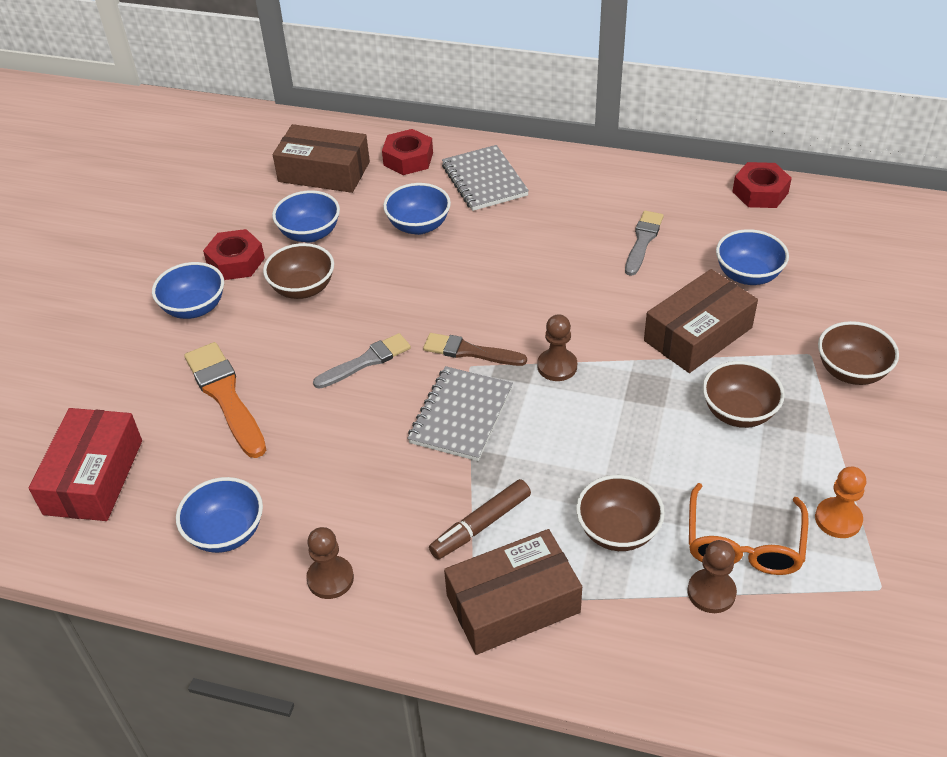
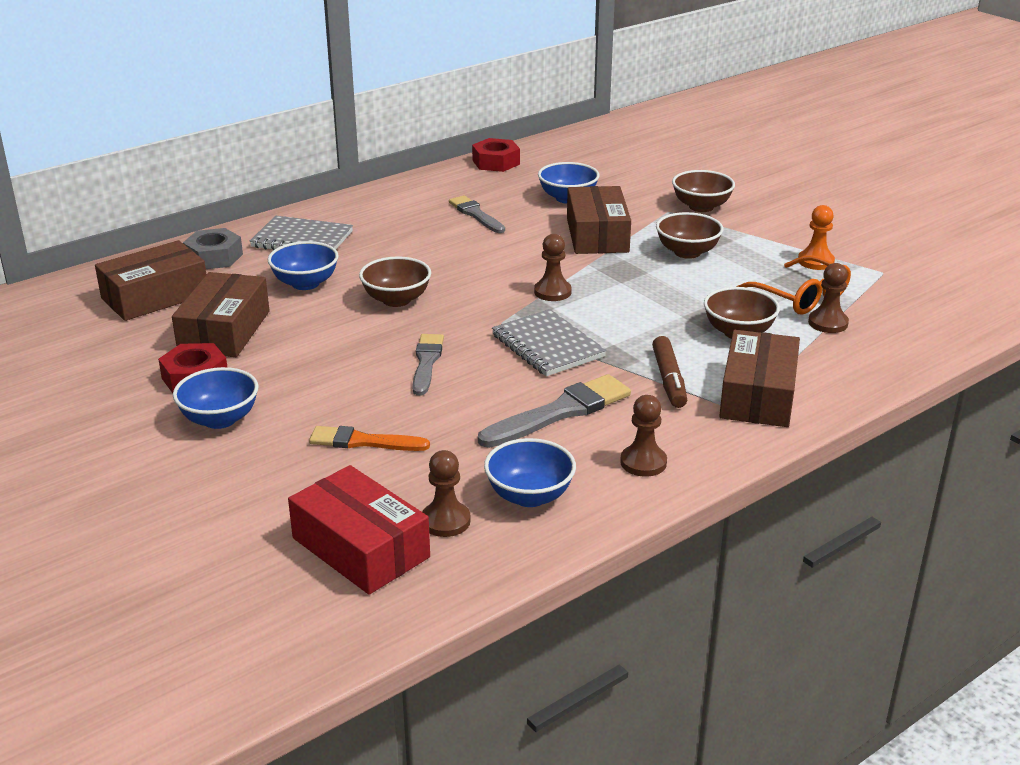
camera: 55 degrees left, 15 degrees down
orange brush [184,342,266,458] -> orange brush [309,426,430,451], size x0.66
brown bowl [263,243,334,299] -> brown bowl moved to [359,256,431,307]
blue bowl [272,190,340,242] -> brown box [172,272,270,357]
red nut [382,129,433,175] -> grey nut [183,228,243,269]
brown brush [423,333,527,366] -> none
none -> brown pawn [422,450,471,537]
none -> grey brush [478,374,631,448]

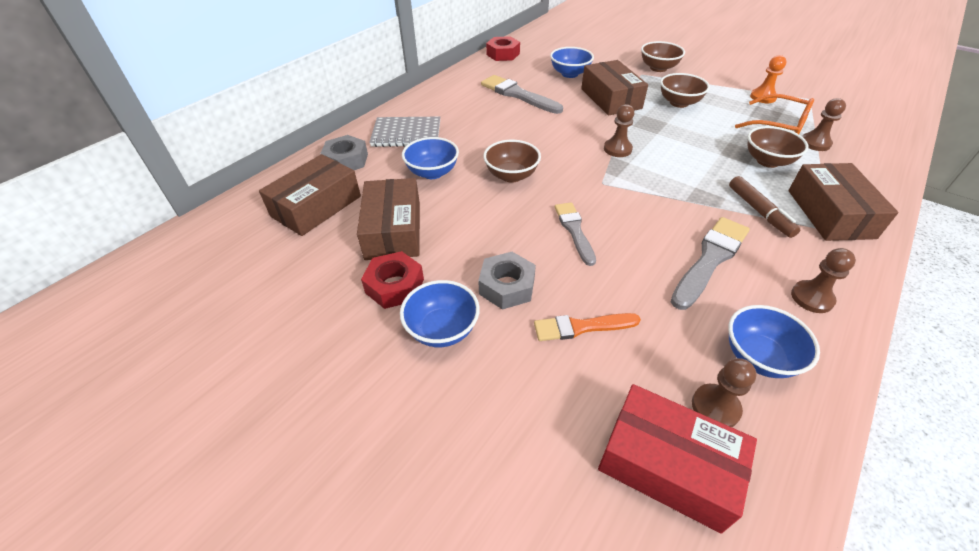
camera: 15 degrees left, 15 degrees up
grey brush [449,195,505,233] -> grey brush [481,75,563,114], size x1.51
grey notebook [492,309,607,376] -> none
none -> grey nut [478,252,536,309]

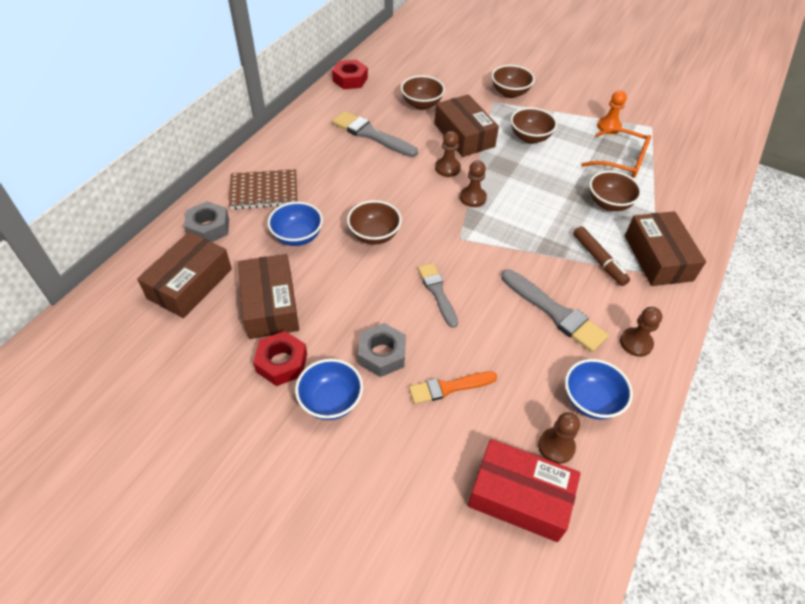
camera: 10 degrees left, 5 degrees up
grey notebook [369,117,440,147] -> brown notebook [229,169,298,210]
blue bowl [550,47,594,78] -> brown bowl [401,75,445,110]
grey brush [671,217,750,310] -> grey brush turned 105 degrees clockwise [501,269,609,352]
brown pawn [802,98,846,151] -> brown pawn moved to [435,131,461,177]

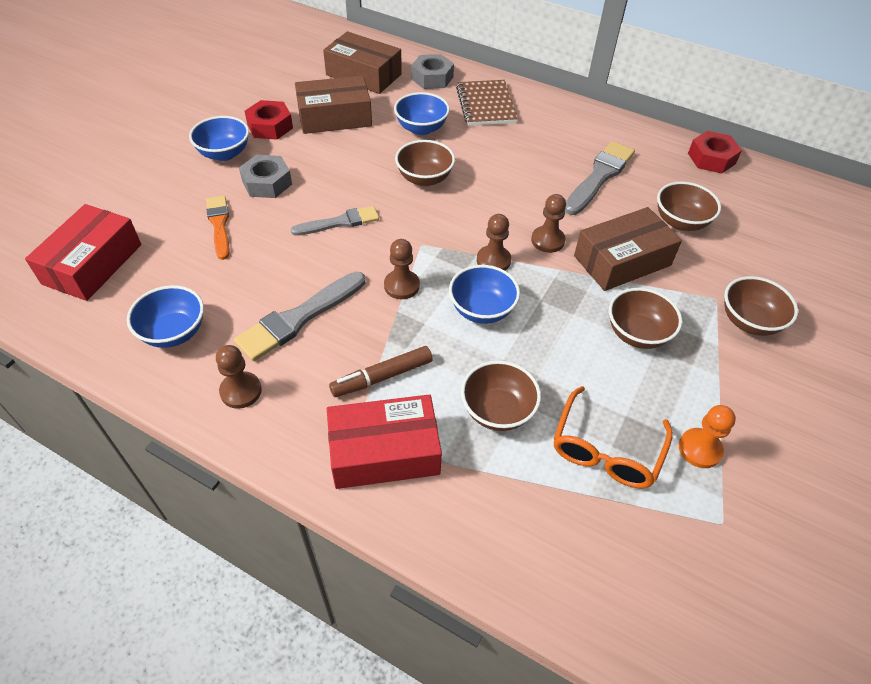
camera: 90 degrees right, 0 degrees up
brown pawn [538,412,580,464] -> brown pawn moved to [384,239,420,299]
brown box [625,211,706,286] -> red box [327,395,442,489]
none -> blue bowl [449,265,520,324]

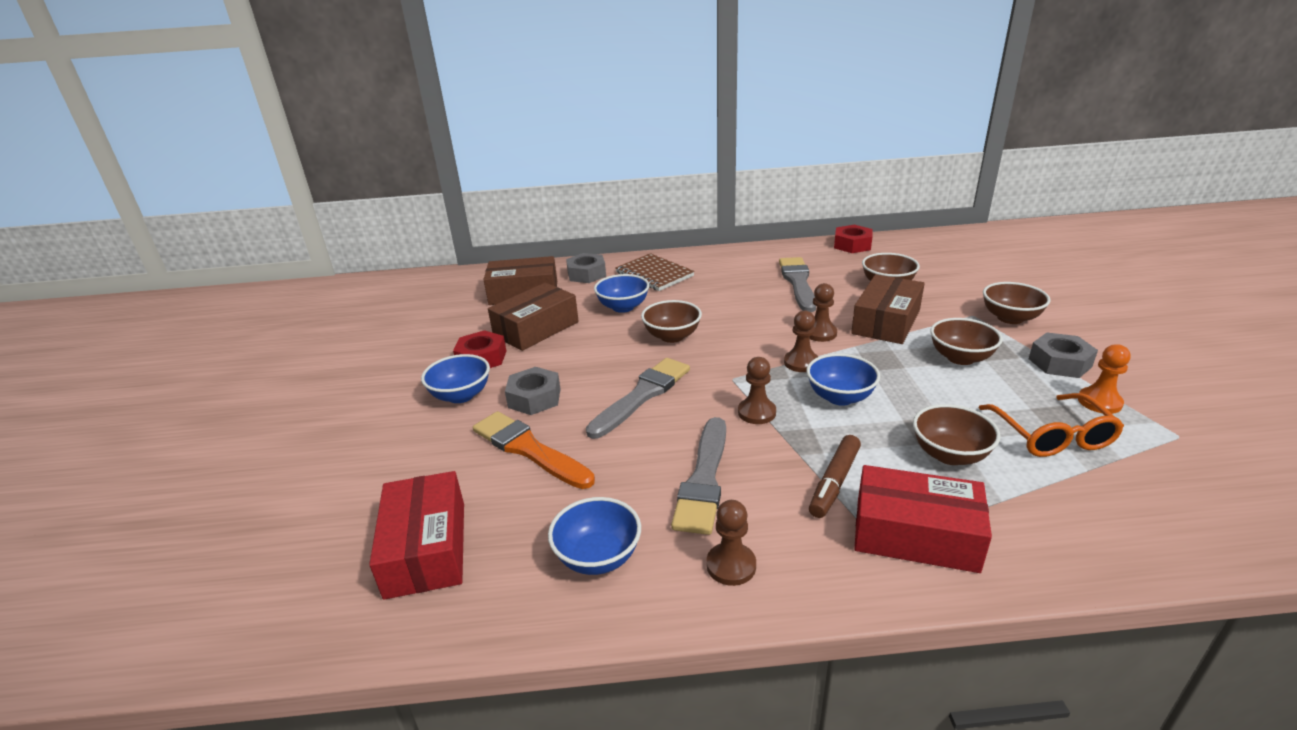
camera: 30 degrees left, 20 degrees down
orange brush [206,196,229,260] -> orange brush [473,411,595,489], size x1.51
grey brush [291,206,379,236] -> grey brush [586,358,690,439], size x1.51
red box [327,395,442,489] -> red box turned 60 degrees clockwise [854,465,992,573]
none -> grey nut [1029,333,1098,378]

